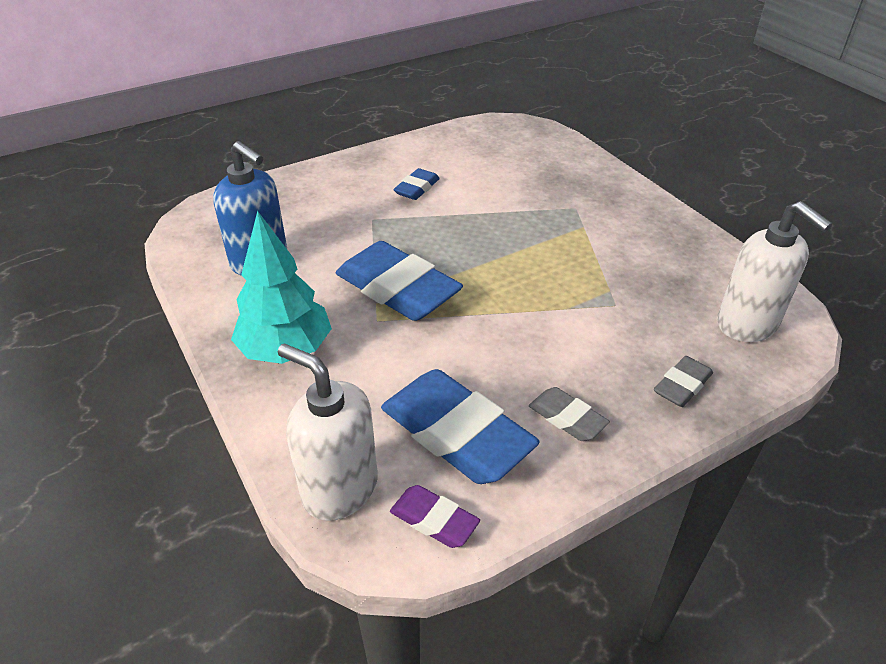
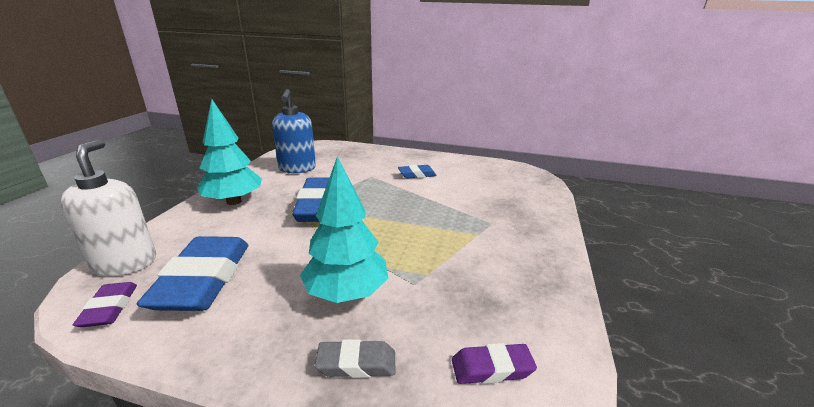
camera: 45 degrees right, 15 degrees down
grey eraser [529,387,610,441] -> none
white soap dispenser [717,201,832,342] -> purple eraser [452,343,537,384]
none -> turquoise tree [300,156,388,303]

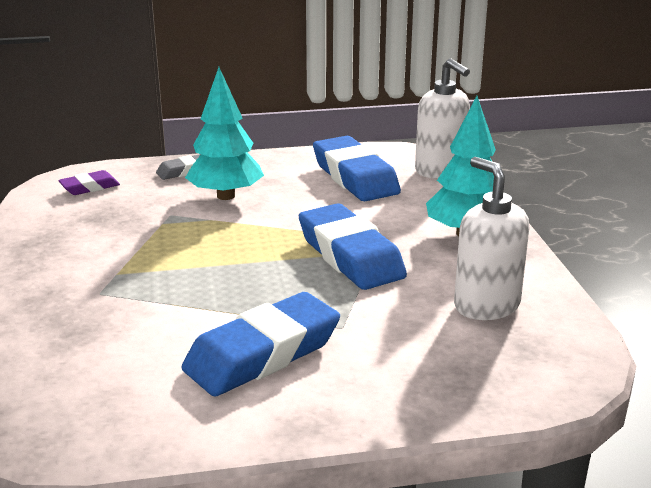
camera: 155 degrees right, 0 degrees up
purple eraser [73,282,137,327] -> none
blue soap dispenser [272,89,316,173] -> white soap dispenser [454,157,529,320]
blue eraser [398,165,437,179] -> blue eraser [181,292,340,396], size x2.03

